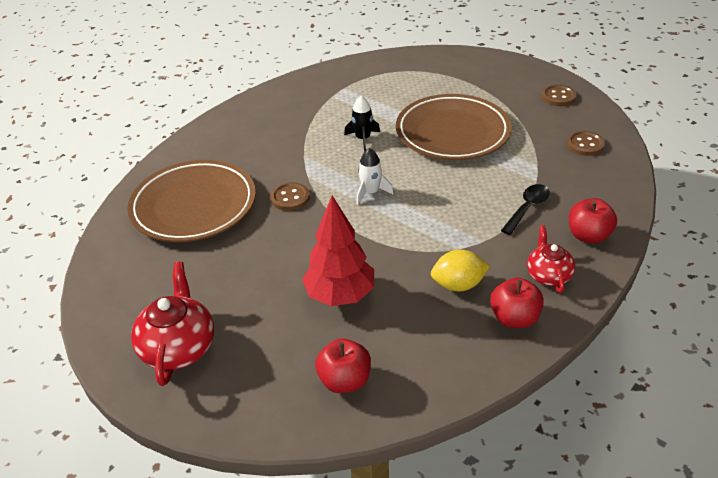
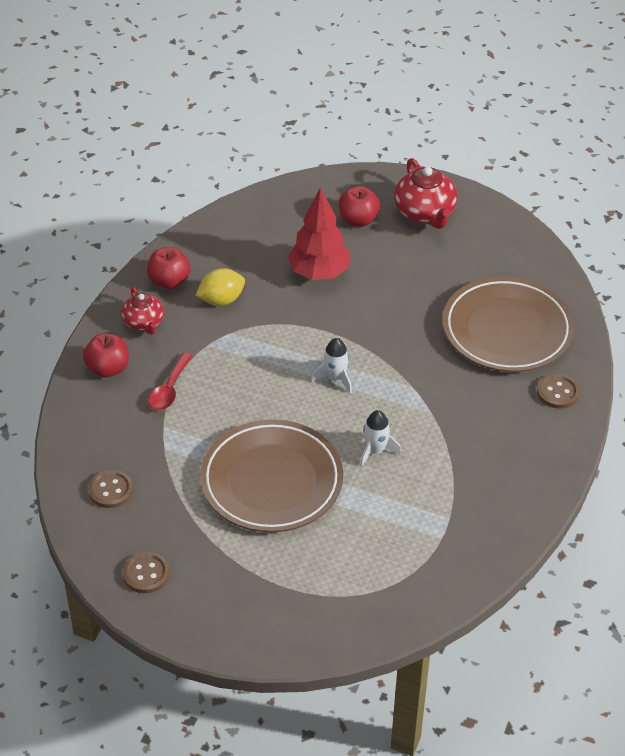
camera: 160 degrees right, 5 degrees up
brown button [270,182,310,211] -> brown button moved to [537,374,580,409]
red apple [315,338,371,393] -> red apple moved to [339,186,380,227]
black rocket [344,96,380,151] -> white rocket [360,410,401,467]
black spoon [501,184,550,235] -> red spoon [149,353,193,410]

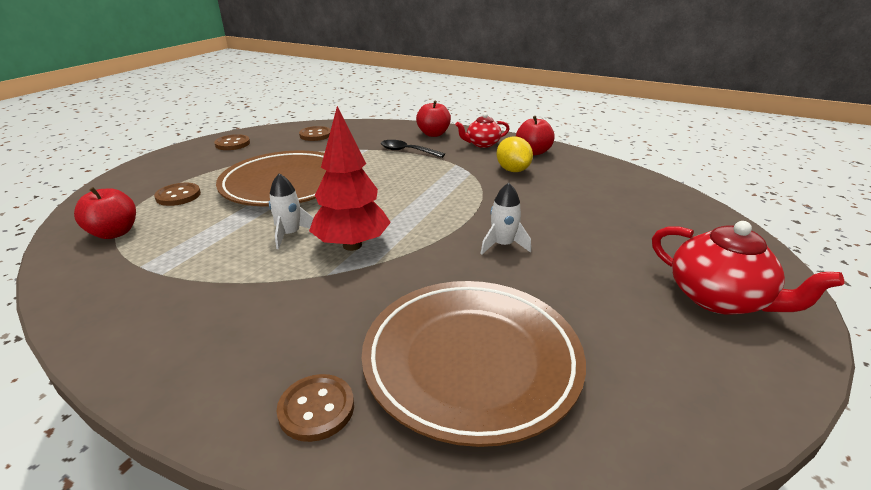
camera: 95 degrees right, 15 degrees down
red spoon [149,353,193,410] -> black spoon [381,140,445,158]
red tree [288,187,350,280] -> red tree moved to [309,106,391,251]
white rocket [311,338,352,393] -> white rocket moved to [480,183,531,255]
red apple [339,186,380,227] -> red apple moved to [74,187,136,239]
red teapot [394,158,457,229] -> red teapot turned 120 degrees counterclockwise [652,221,844,315]
none -> brown button [154,183,201,206]

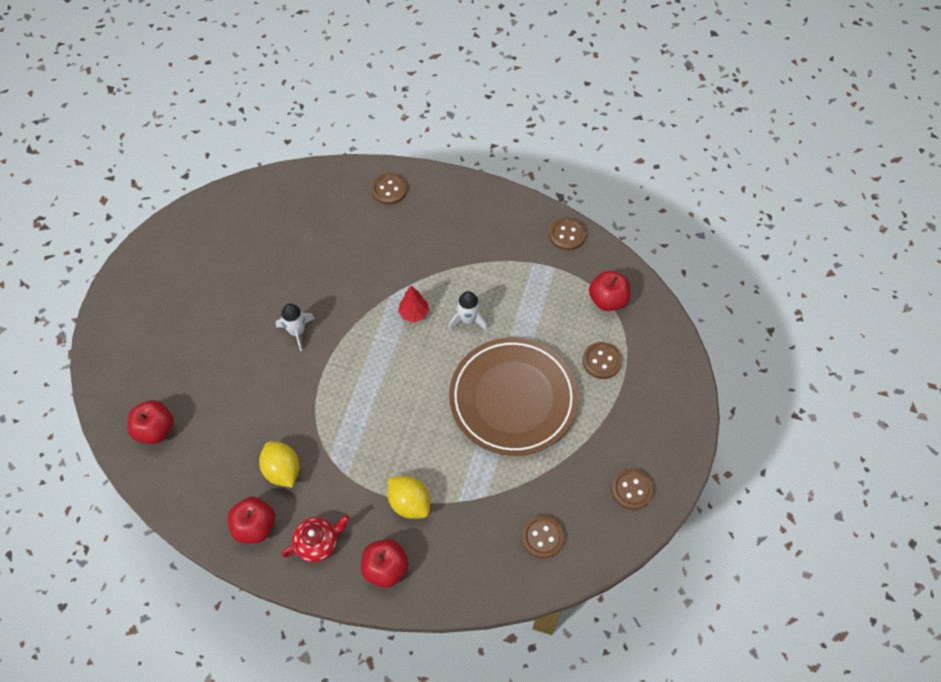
camera: 170 degrees right, 30 degrees up
red tree [309,106,391,251] -> red tree [398,286,429,322], size x0.51
brown plate [362,281,586,447] -> none
black spoon [381,140,445,158] -> yellow lemon [387,476,430,519]
red teapot [652,221,844,315] -> none
none -> red apple [127,400,174,444]
none -> brown button [549,218,586,250]

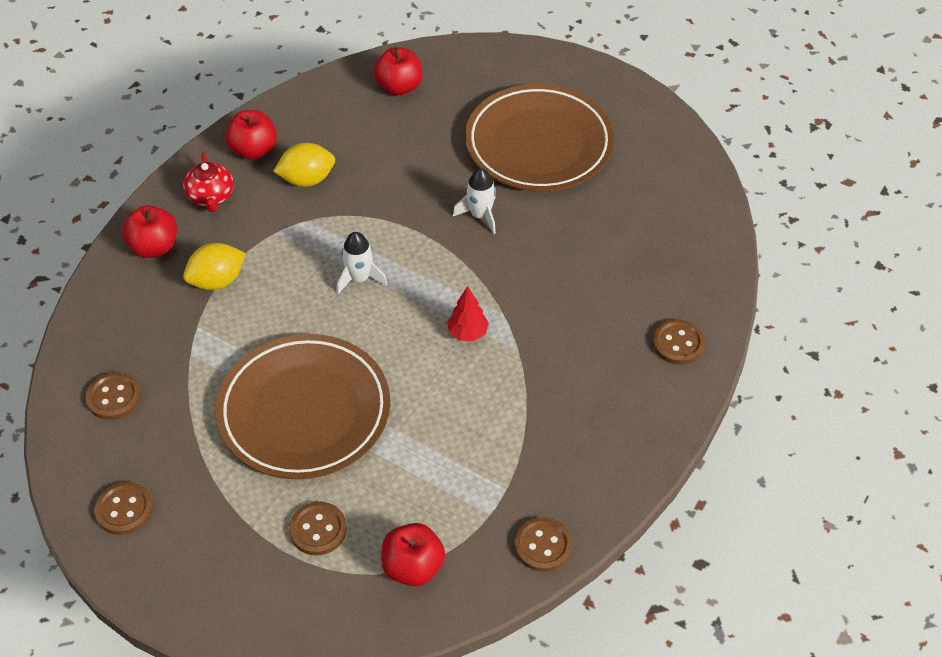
camera: 105 degrees right, 10 degrees down
white rocket [448,291,488,331] -> white rocket moved to [337,232,388,294]
none -> brown plate [465,84,614,191]

